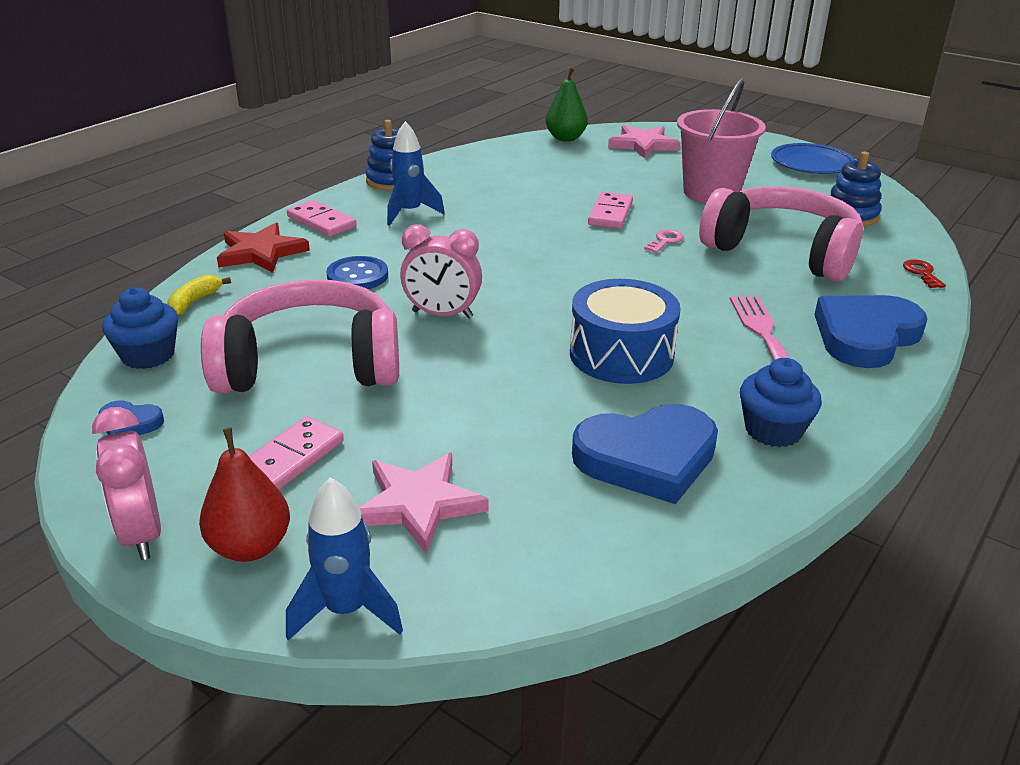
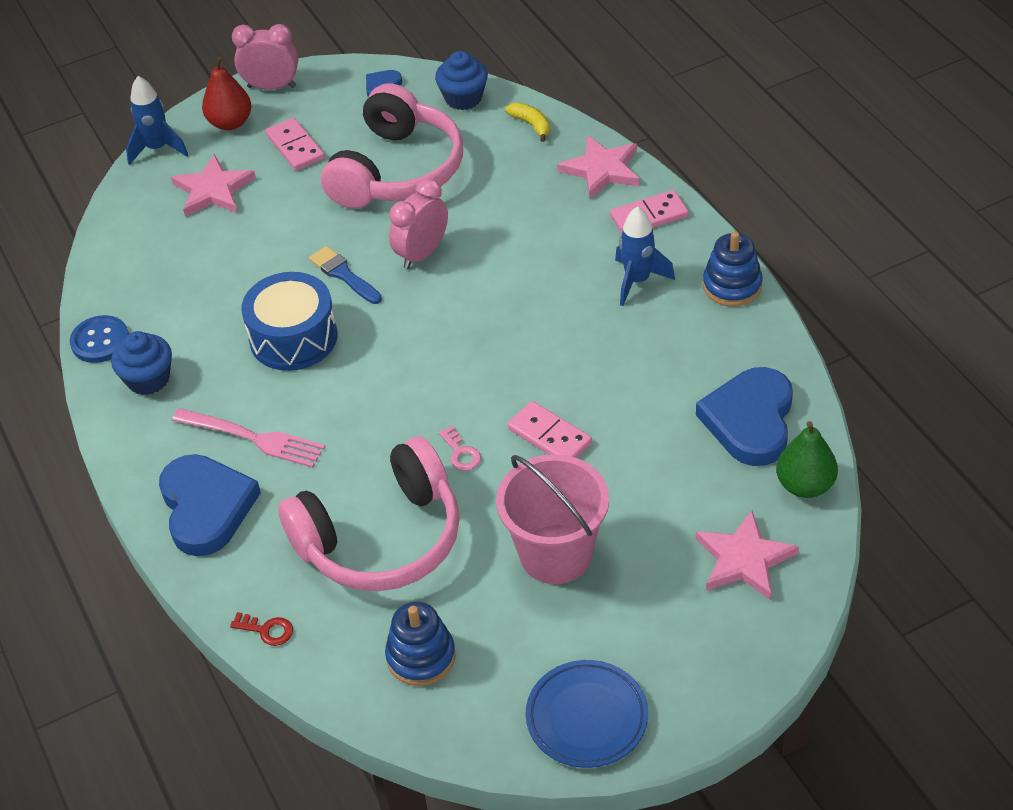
camera: 120 degrees right, 15 degrees up
red star [217,223,310,273] -> pink star [557,135,639,199]
blue button [326,256,388,289] -> blue button moved to [70,315,129,363]
blue heart [572,404,718,504] -> blue heart moved to [696,367,793,466]
none -> blue brush [309,246,382,304]

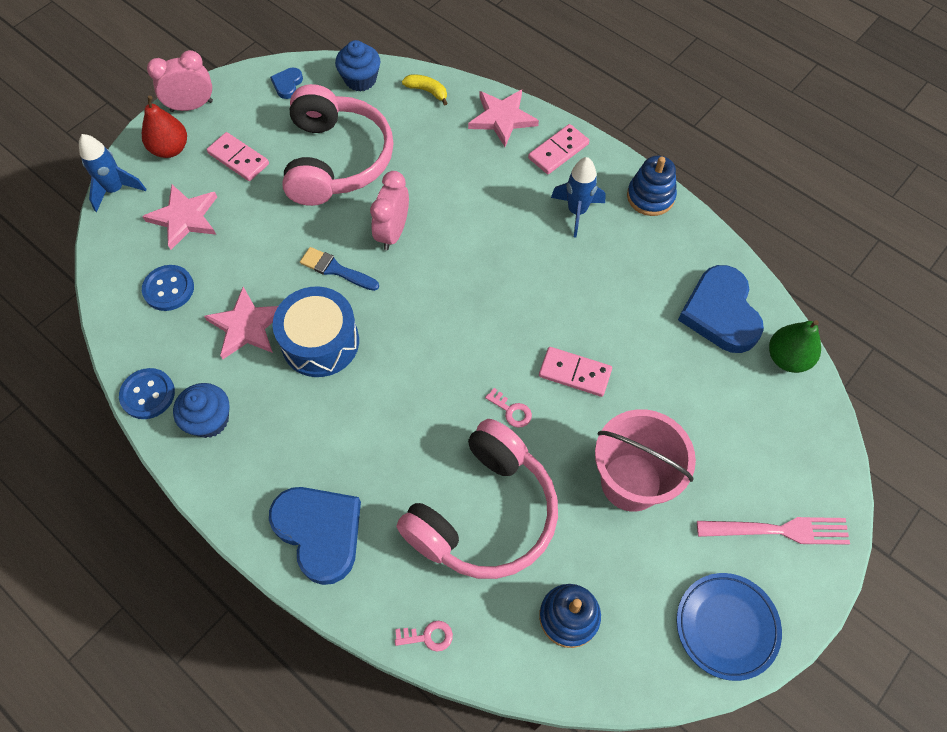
camera: 25 degrees left, 15 degrees up
pink fork [172,408,325,468] -> pink fork moved to [697,517,850,545]
red key [230,612,293,646] -> pink key [395,621,453,652]
pink star [695,510,799,600] -> pink star moved to [204,287,278,359]
none -> blue button [142,265,194,311]

